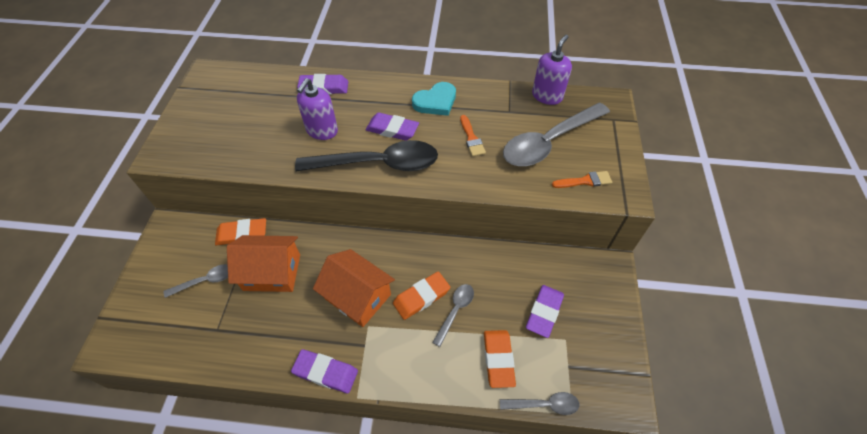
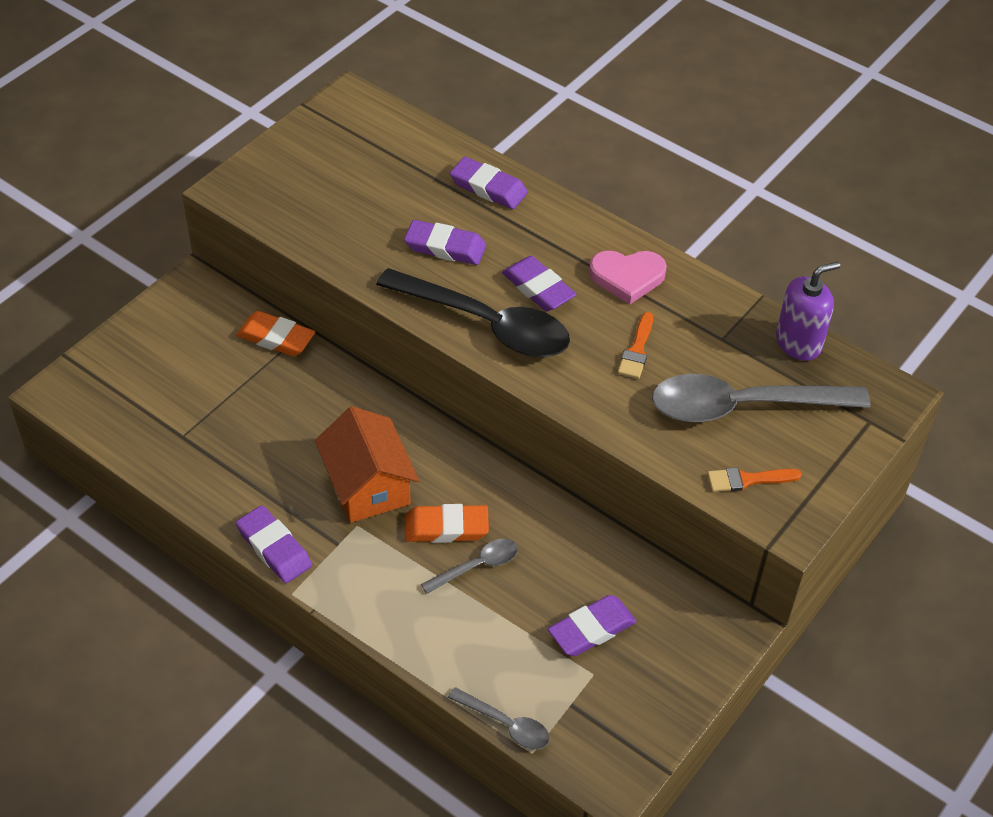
camera: 30 degrees right, 5 degrees down
grey spoon [163,264,228,298] -> none
orange house [227,235,300,292] -> none
purple soap dispenser [297,78,338,140] -> purple eraser [404,220,486,265]
turquoise heart [412,82,456,116] -> pink heart [589,250,667,304]
orange eraser [484,330,516,388] -> none
orange brush [552,171,612,188] -> orange brush turned 150 degrees clockwise [707,467,802,492]

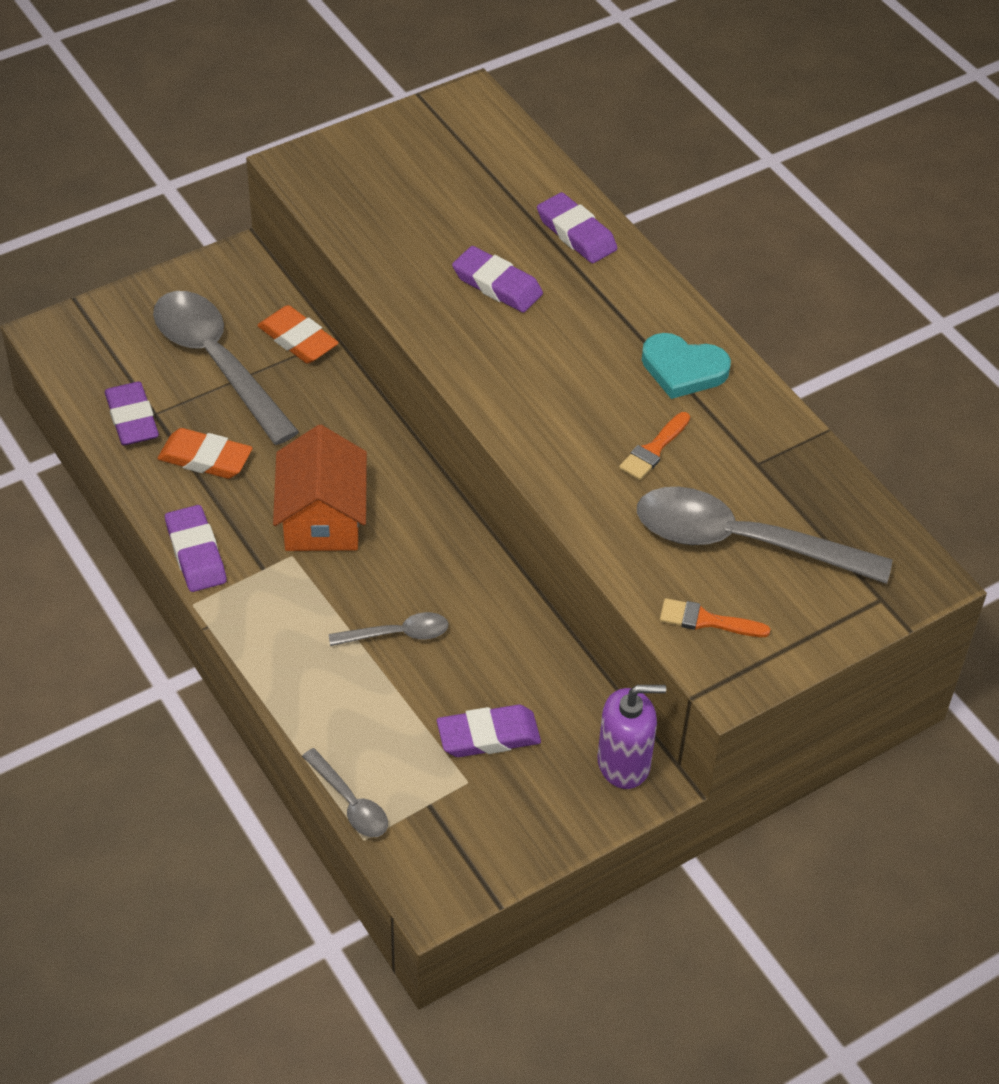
camera: 20 degrees right, 0 degrees up
black spoon [376,268,570,357] -> none
orange eraser [405,504,489,543] -> orange eraser moved to [157,428,253,479]
purple eraser [502,256,576,311] -> purple eraser moved to [105,382,159,445]
pink heart [589,250,667,304] -> turquoise heart [642,333,731,399]
purple soap dispenser [776,261,840,361] -> purple soap dispenser moved to [597,685,666,789]
none -> grey spoon [153,291,299,445]

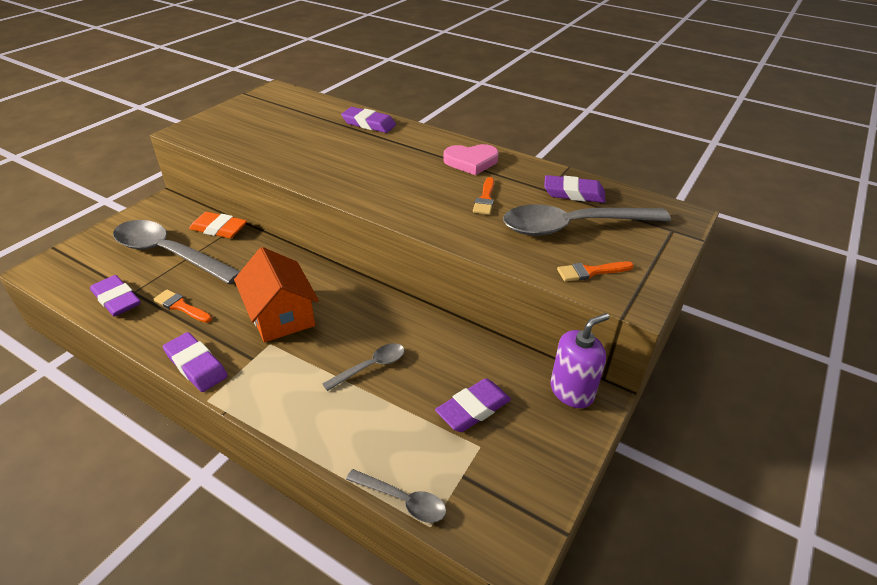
camera: 25 degrees left, 10 degrees down
orange eraser [157,428,253,479] -> orange brush [153,289,212,323]
purple eraser [452,246,543,313] -> purple eraser moved to [544,175,606,203]
turquoise heart [642,333,731,399] -> pink heart [443,144,499,175]

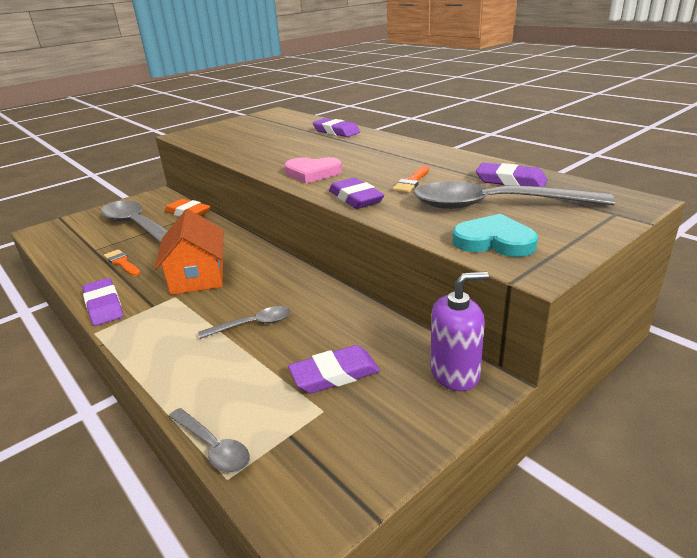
camera: 20 degrees right, 10 degrees down
purple eraser [90,275,140,316] -> purple eraser moved to [329,178,384,209]
pink heart [443,144,499,175] -> pink heart moved to [284,157,342,184]
orange brush [557,261,634,281] -> turquoise heart [452,214,538,257]

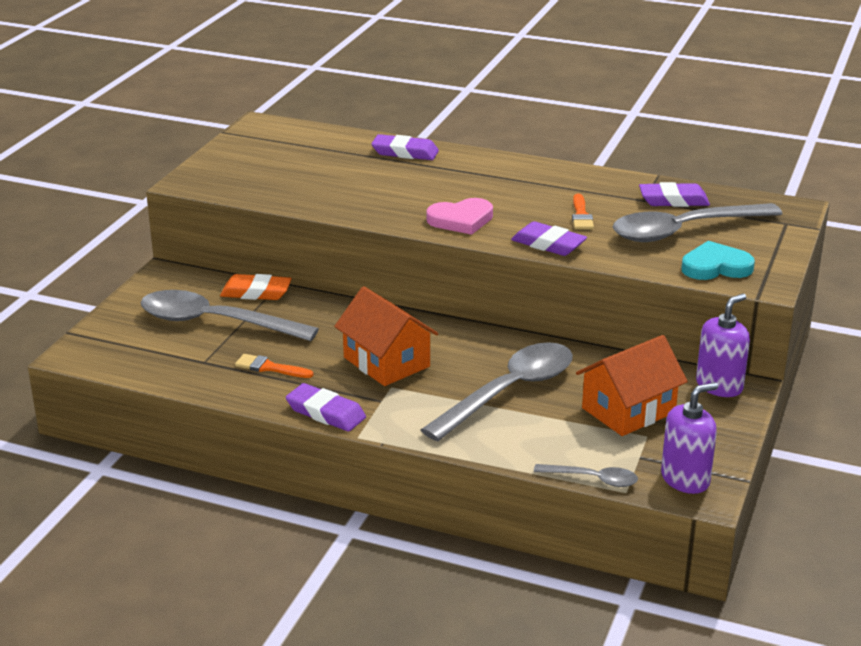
camera: 30 degrees left, 0 degrees up
grey spoon [198,306,291,339] -> grey spoon [421,342,573,441], size x2.10
purple eraser [288,345,380,393] -> orange house [576,335,688,436]
none -> purple soap dispenser [661,382,718,494]

